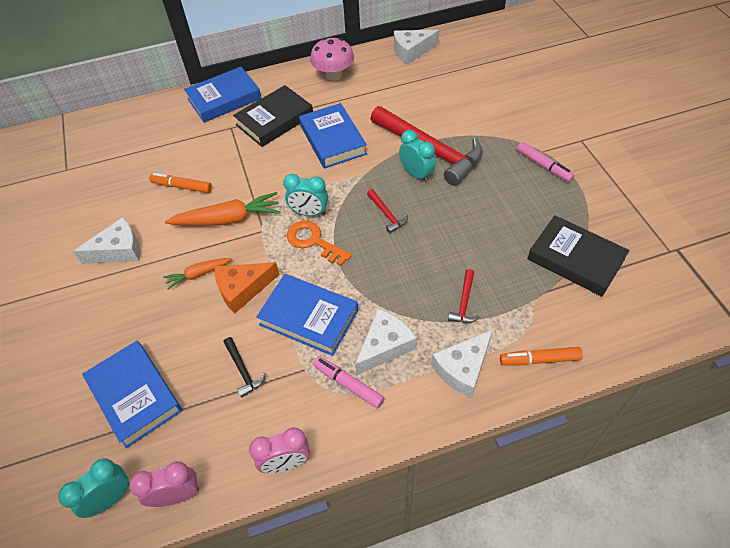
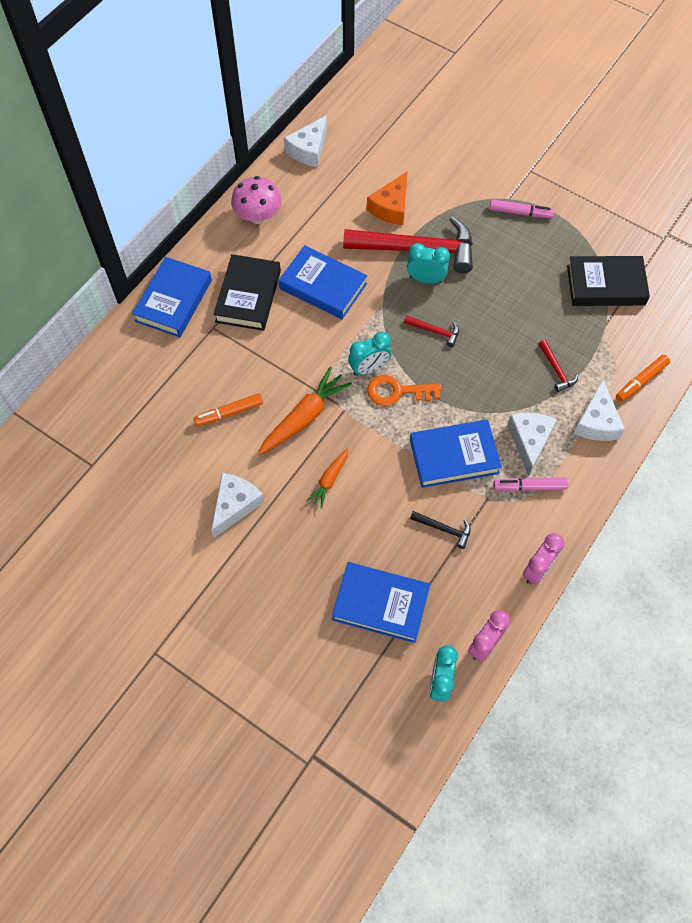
camera: 40 degrees left, 10 degrees up
orange cheese [215,262,279,314] -> orange cheese moved to [367,171,408,225]

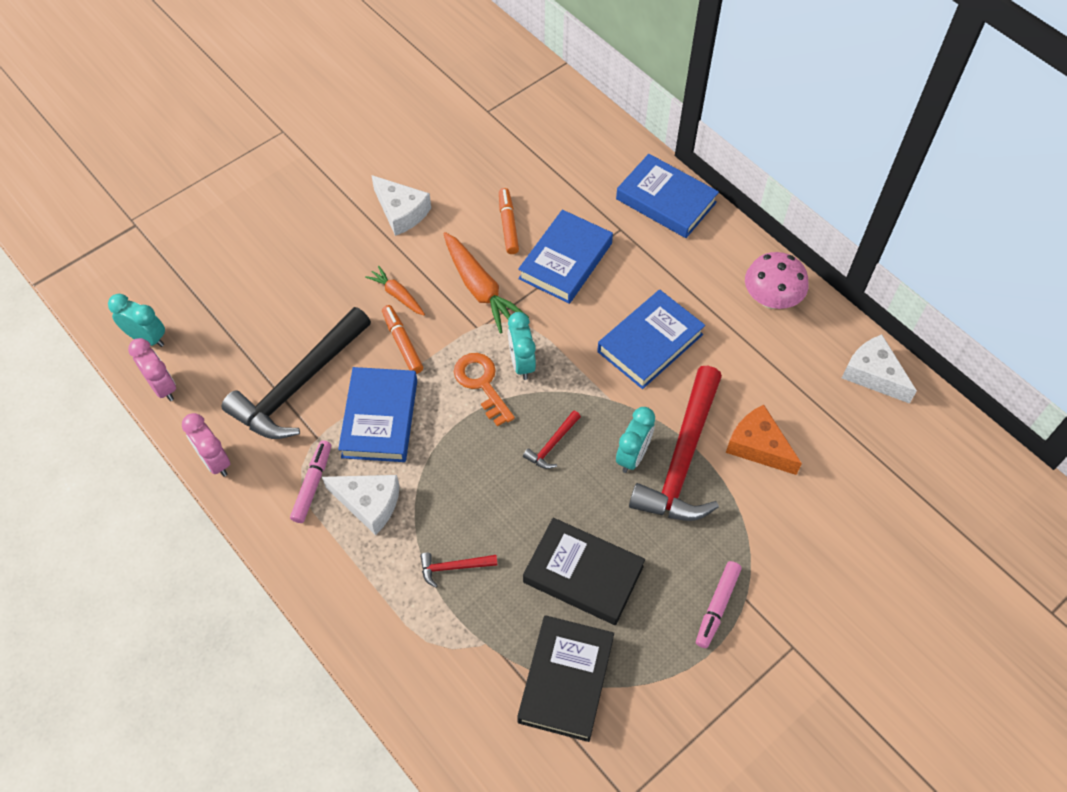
camera: 105 degrees right, 5 degrees down
black book [213,254,281,331] -> black book moved to [523,518,645,625]
blue book [332,562,430,643] -> blue book moved to [518,210,613,304]
orange key [367,375,441,406] -> orange key turned 45 degrees counterclockwise [454,353,515,426]
black hammer [410,511,471,549] -> black hammer [222,307,371,439], size x2.40
white cheese [573,379,625,441] -> none
orange marker [616,355,670,402] -> orange marker moved to [382,305,423,374]

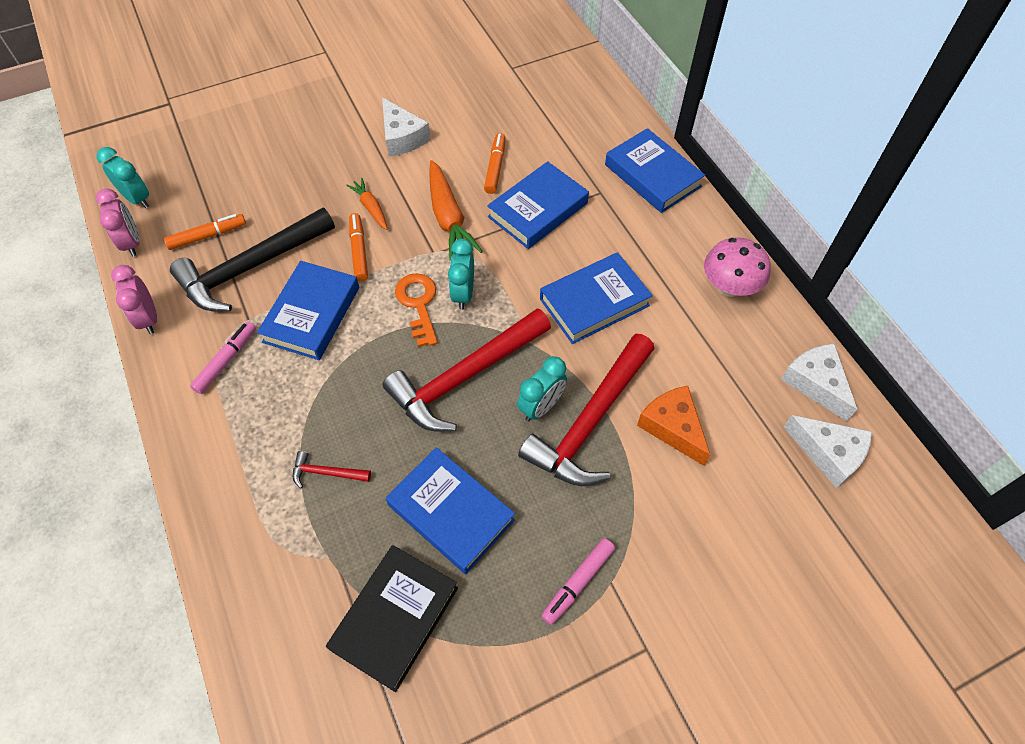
camera: 15 degrees right, 0 degrees up
white cheese [322,475,400,535] -> white cheese moved to [784,415,872,488]
red hammer [523,410,581,469] -> red hammer [383,308,551,432], size x2.40
black book [523,518,645,625] -> blue book [386,447,515,574]
none -> orange marker [164,214,246,250]

